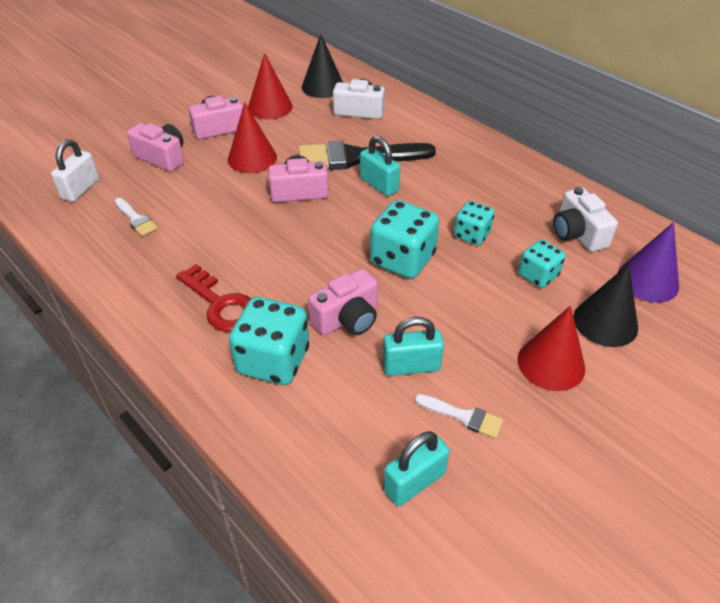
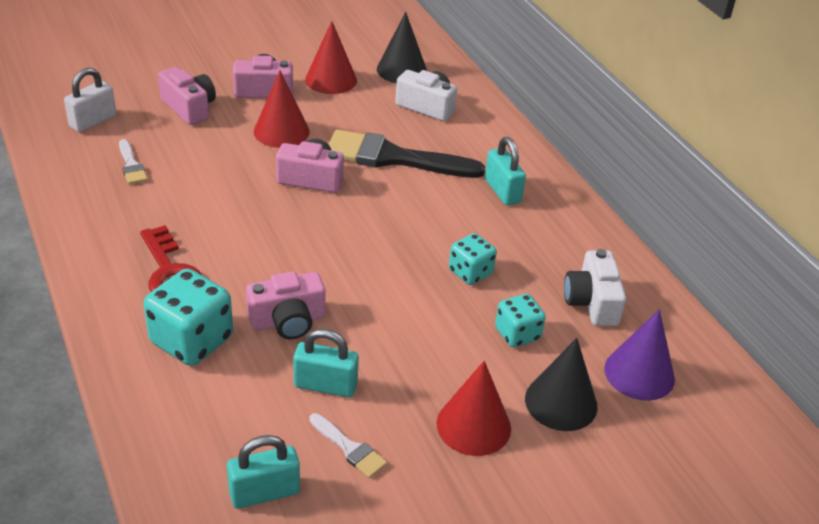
camera: 15 degrees right, 5 degrees down
turquoise padlock [360,136,400,196] -> turquoise padlock moved to [485,137,526,206]
turquoise dice [370,200,439,279] -> none

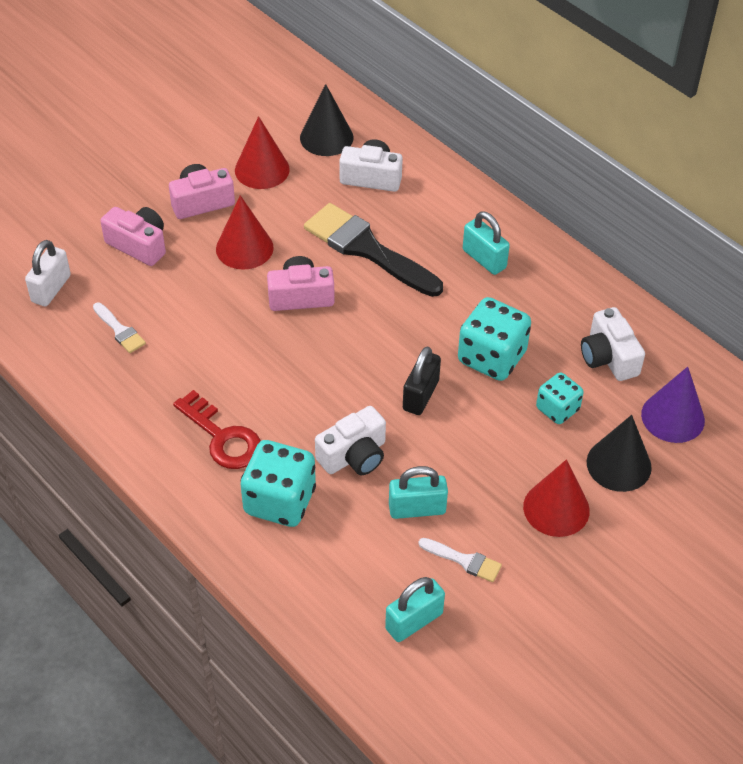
camera: 15 degrees left, 10 degrees up
pink camera [246,271,325,340] -> white camera [315,406,386,475]
black brush [328,130,485,178] -> black brush turned 45 degrees clockwise [304,203,443,297]
turquoise dice [449,233,497,285] -> turquoise dice [458,297,531,381], size x1.67
none -> black padlock [403,346,441,415]

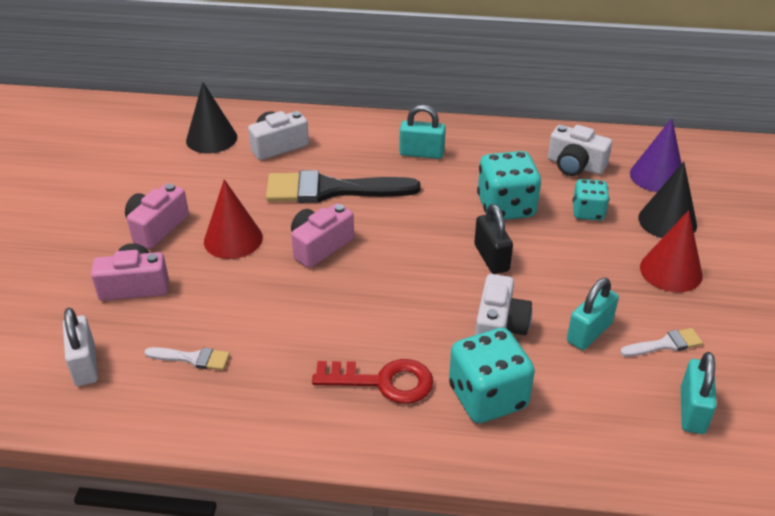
camera: 40 degrees left, 10 degrees down
red cone [235,116,290,189] -> none

